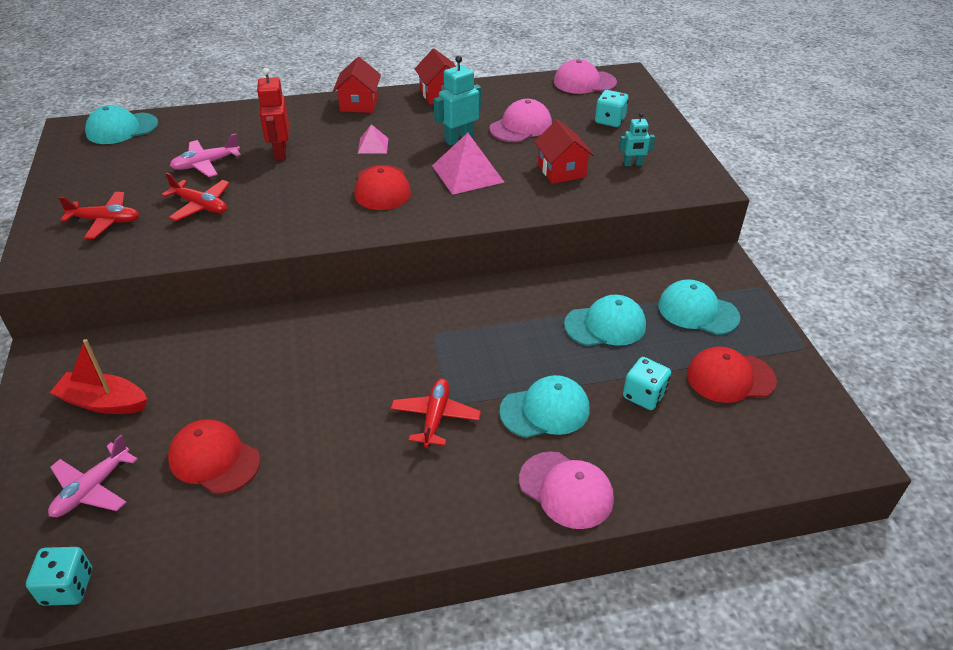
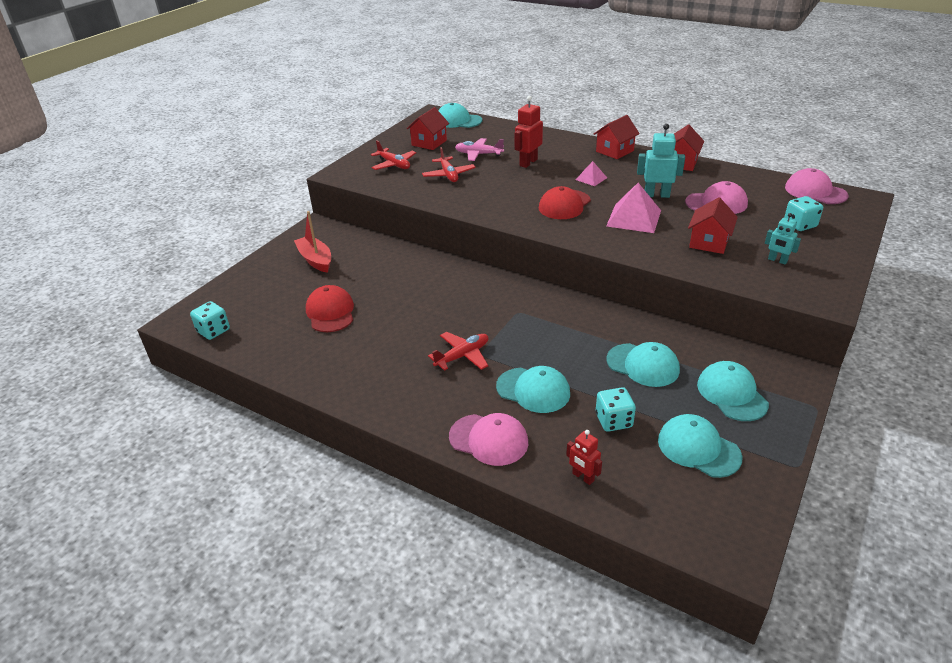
camera: 45 degrees right, 5 degrees down
pink plane [48,435,138,517] -> none
pink cap [519,452,614,529] -> pink cap turned 60 degrees counterclockwise [449,413,528,466]
red cap [687,347,777,403] -> turquoise cap [658,414,742,478]
none -> red house [406,107,449,150]
none -> red robot [566,430,602,485]

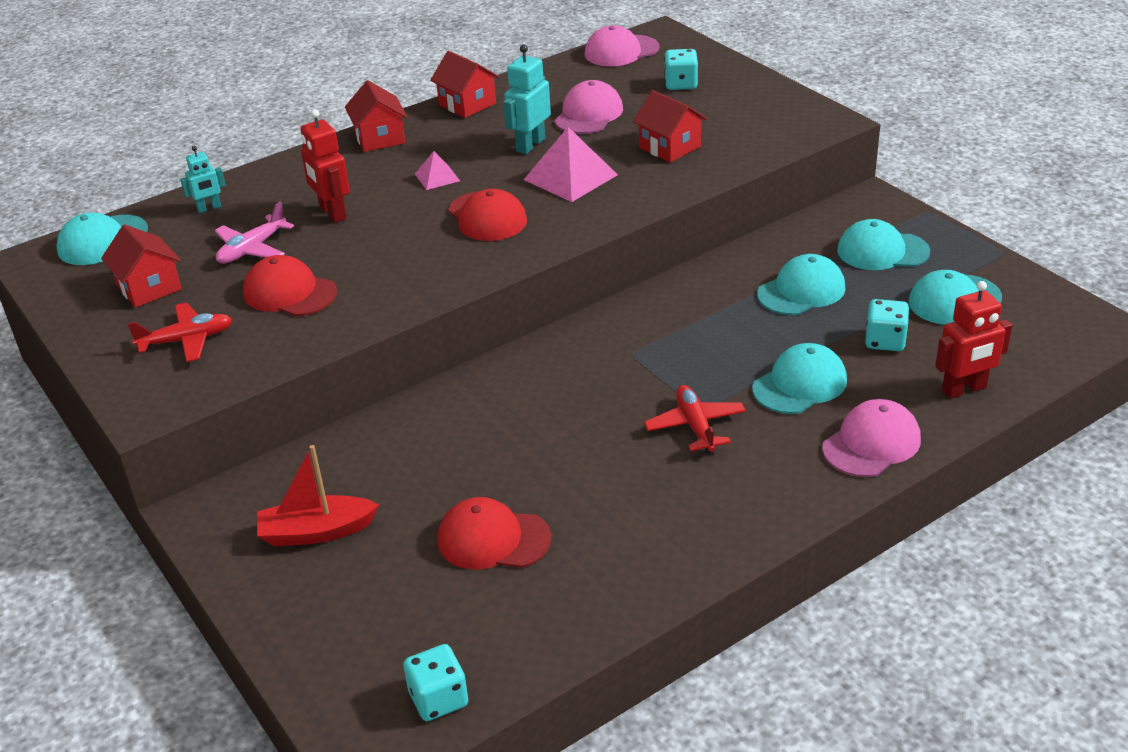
camera: 65 degrees left, 0 degrees up
red plane [422,147,476,182] -> red cap [243,255,337,316]
red robot [566,430,602,485] -> red robot [935,281,1012,399], size x1.61
turquoise robot [765,213,801,265] -> turquoise robot moved to [180,146,226,213]

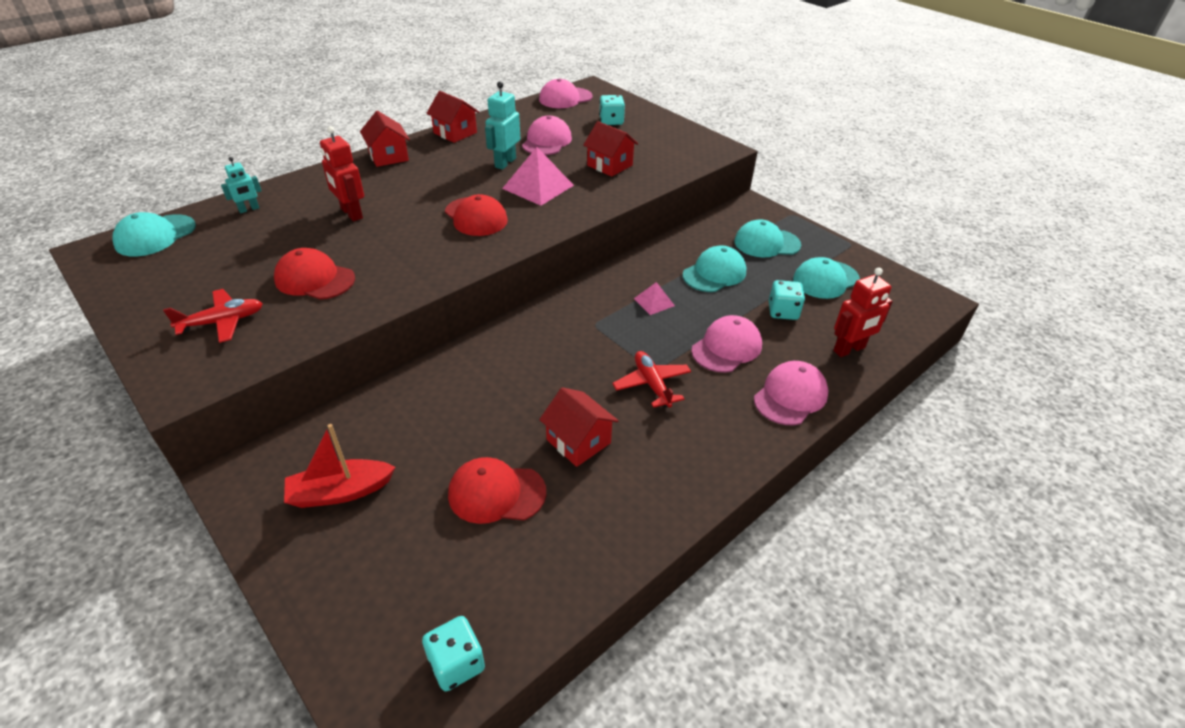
camera: 10 degrees left, 5 degrees up
red house [101,224,182,308] -> red house moved to [539,387,619,467]
pink plane [215,202,294,263] -> none
pink pyramid [415,151,460,190] -> pink pyramid moved to [634,282,675,315]
turquoise cap [752,343,847,414] -> pink cap [691,315,762,373]

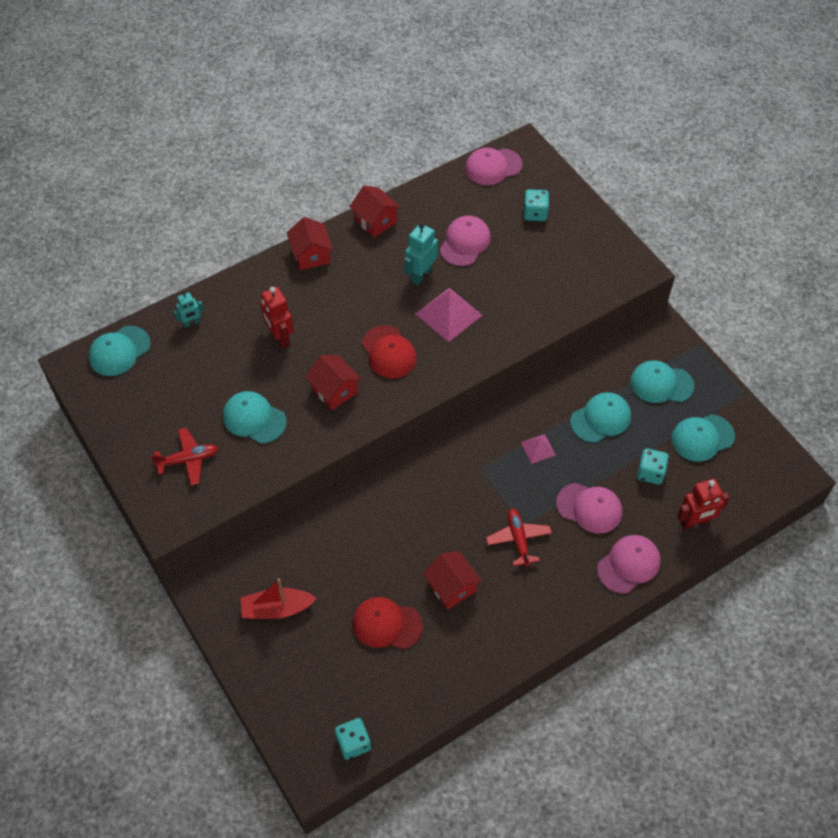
camera: 10 degrees right, 15 degrees up
red cap [274,248,355,300] -> turquoise cap [223,391,287,444]
red house [583,121,638,177] -> red house moved to [305,355,362,410]
pink cap [691,315,762,373] -> pink cap turned 60 degrees clockwise [556,483,622,533]

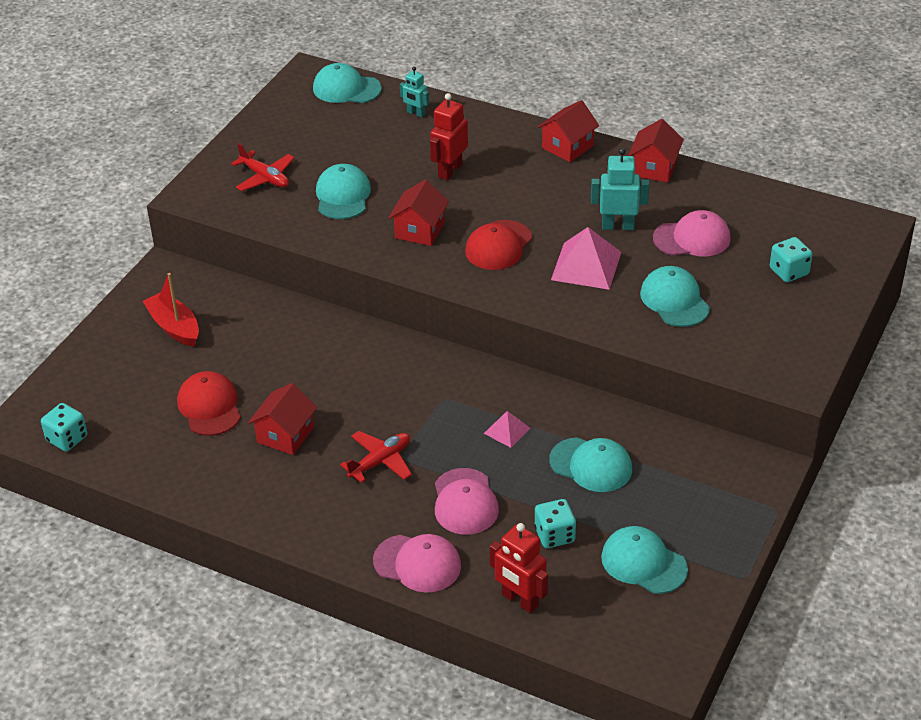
camera: 60 degrees right, 15 degrees down
pink cap [465,148,522,185] -> none
turquoise cap [630,360,694,403] -> turquoise cap moved to [640,266,710,327]

